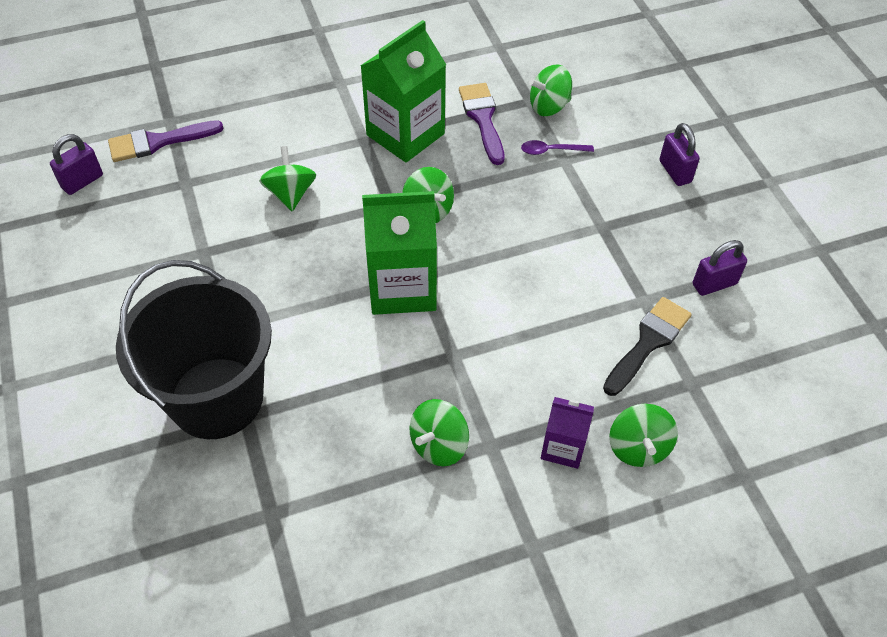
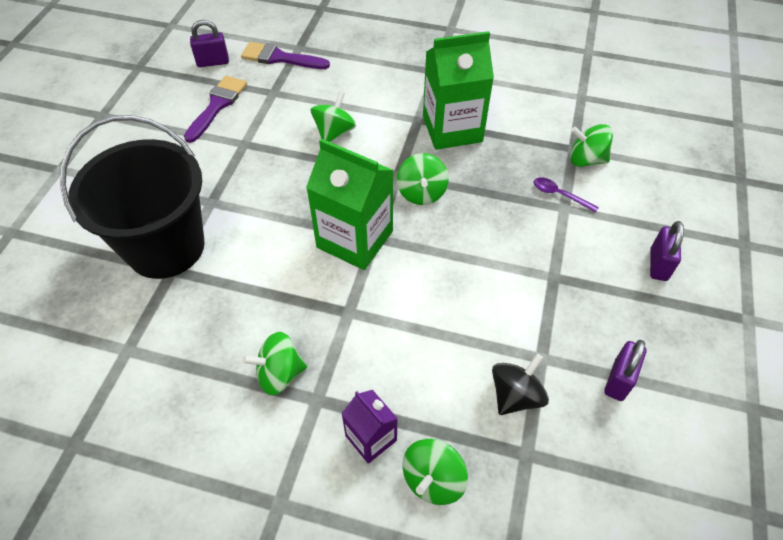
camera: 35 degrees right, 0 degrees up
purple brush [459,83,504,165] -> purple brush moved to [184,76,247,143]
black brush [603,297,692,396] -> black spinning top [492,354,549,415]
purple padlock [693,240,747,296] -> purple padlock turned 75 degrees counterclockwise [604,340,646,401]

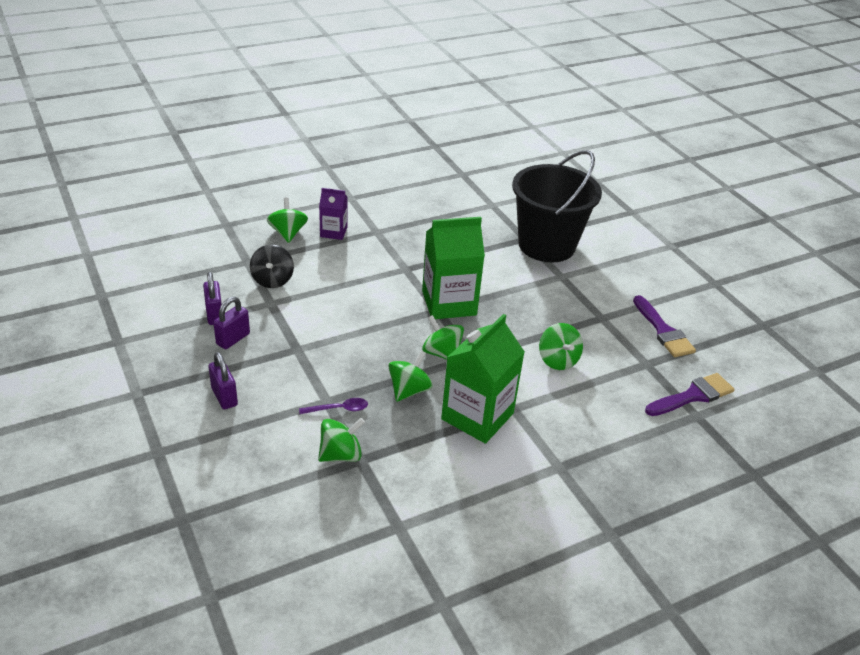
camera: 135 degrees right, 15 degrees down
purple padlock [190,20,229,67] -> purple padlock moved to [213,297,250,349]
green spinning top [242,332,307,395] -> green spinning top moved to [388,350,433,402]

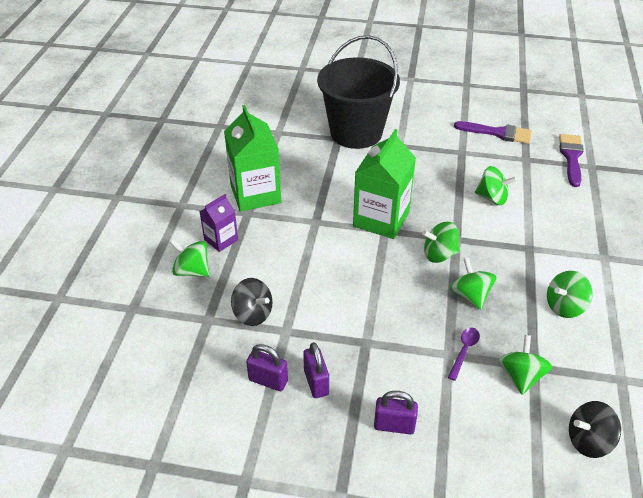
camera: 50 degrees left, 5 degrees up
green carton [441,314,525,444] -> green carton moved to [224,105,281,212]
none -> green spinning top [547,271,593,318]
none -> black spinning top [569,401,621,458]

